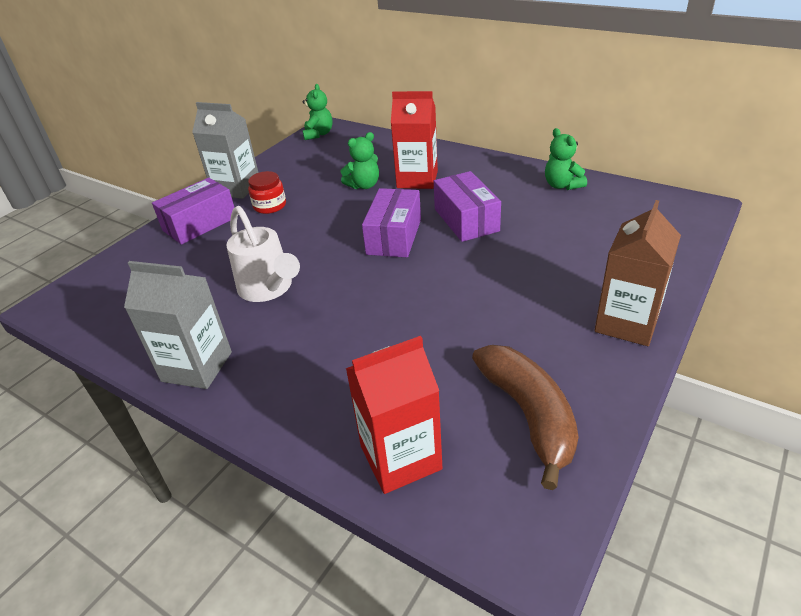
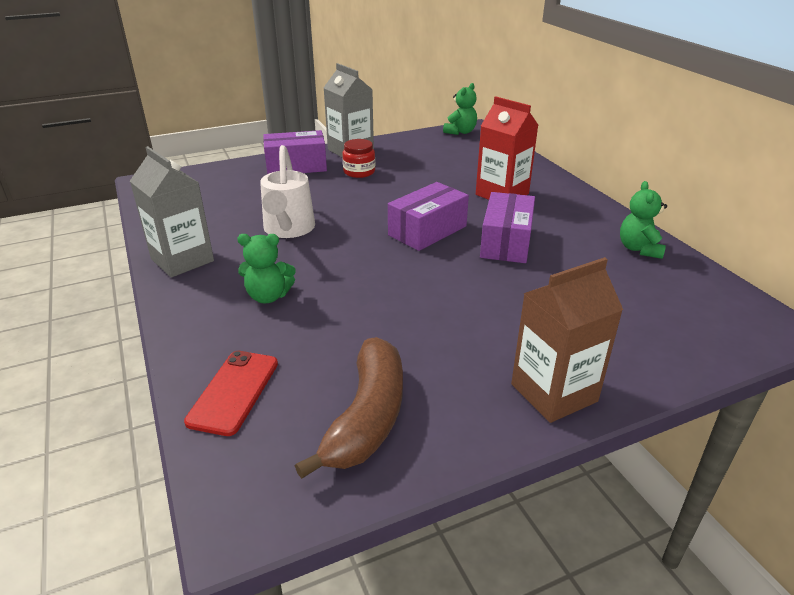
camera: 30 degrees right, 5 degrees down
green teddy bear [341,132,379,189] -> green teddy bear moved to [237,234,295,303]
red carton [346,336,442,494] -> red phone [184,351,278,436]

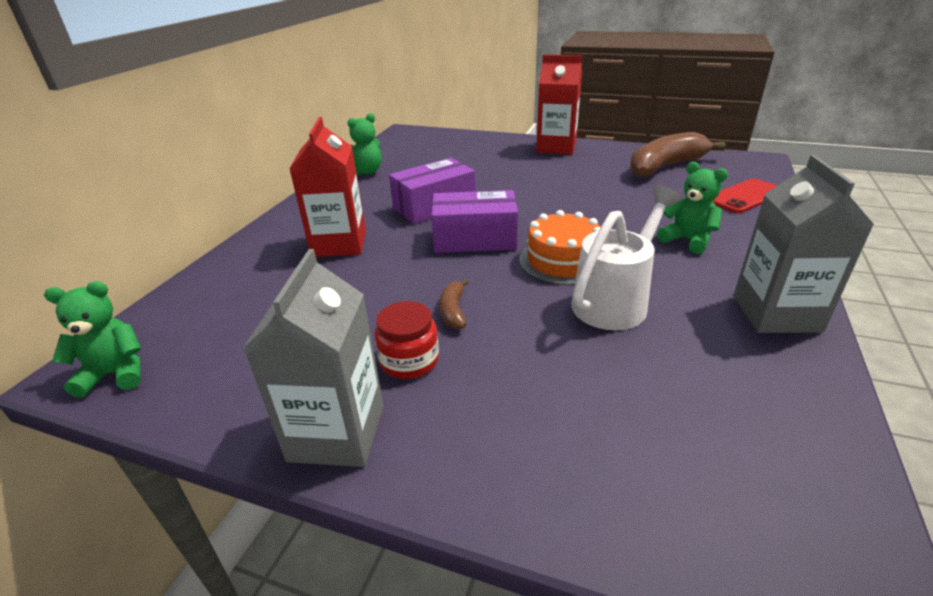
camera: 135 degrees left, 0 degrees up
purple box [263,130,327,174] -> none
brown carton [511,257,623,423] -> red carton [536,55,582,155]
none -> brown banana [440,279,468,330]
none -> orange cake [519,210,601,285]

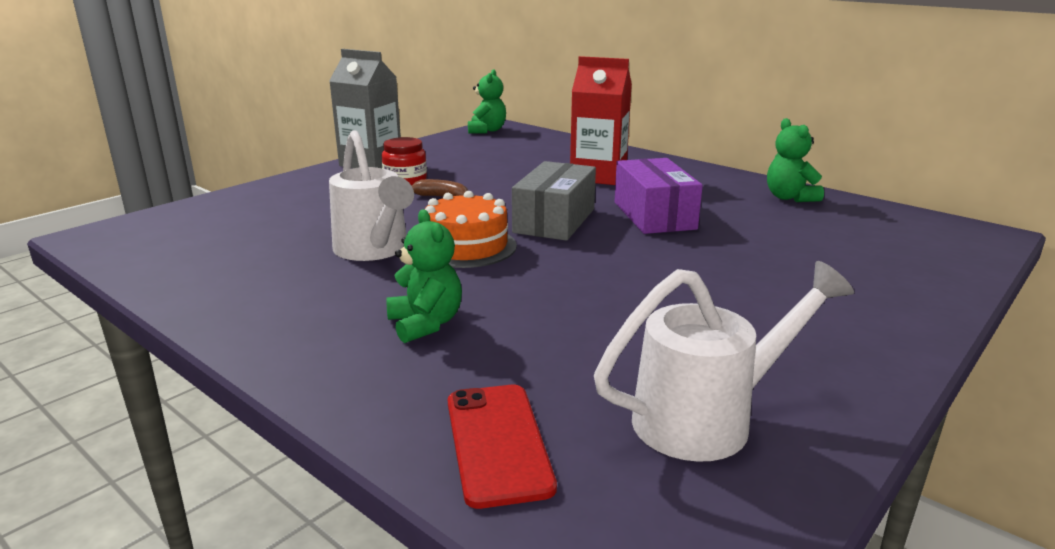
camera: 110 degrees right, 10 degrees down
purple box [431,190,518,253] -> grey box [512,161,596,241]
red carton [536,55,582,155] -> none
brown banana [630,132,726,177] -> white watering can [594,261,854,462]
green teddy bear [657,162,728,254] -> green teddy bear turned 90 degrees counterclockwise [386,209,462,343]
grey carton [733,155,874,333] -> none

